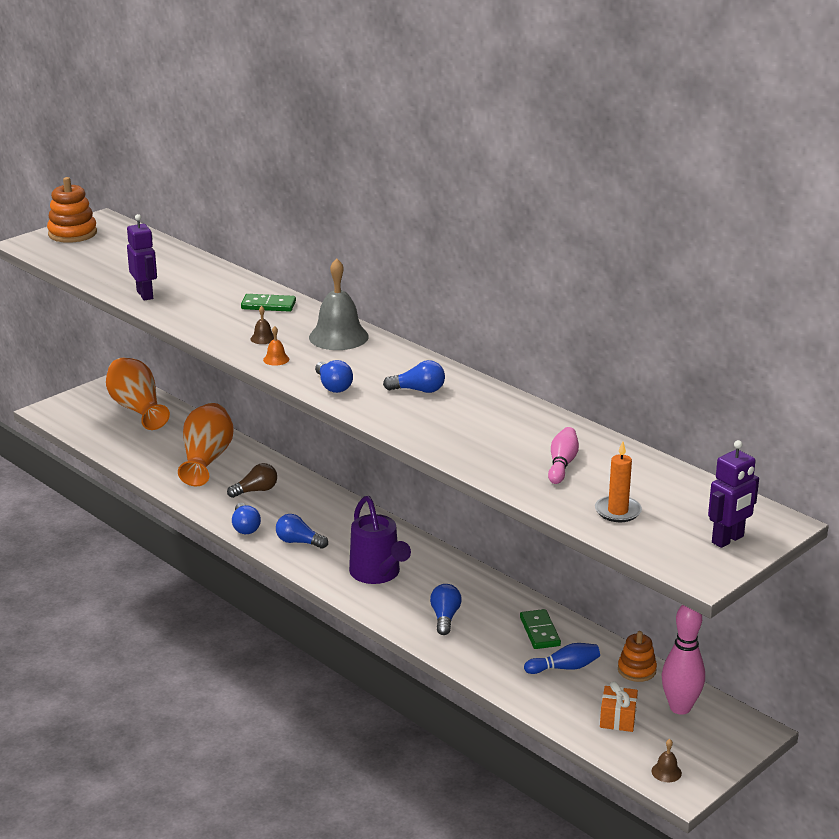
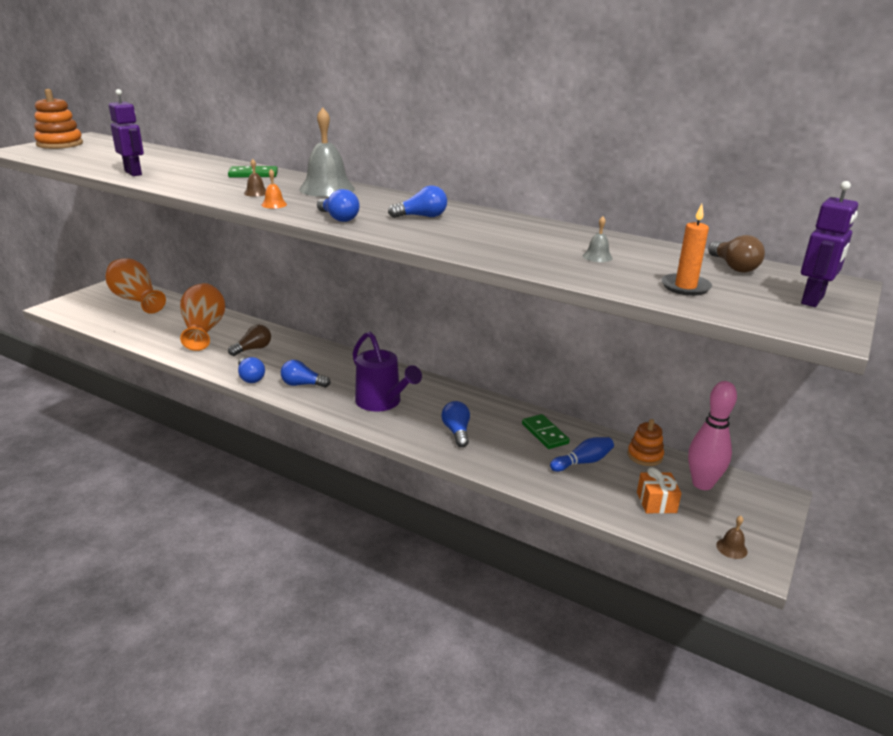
camera: 15 degrees left, 0 degrees up
pink bowling pin [548,427,579,484] -> grey bell [583,216,613,262]
none -> brown light bulb [708,235,765,273]

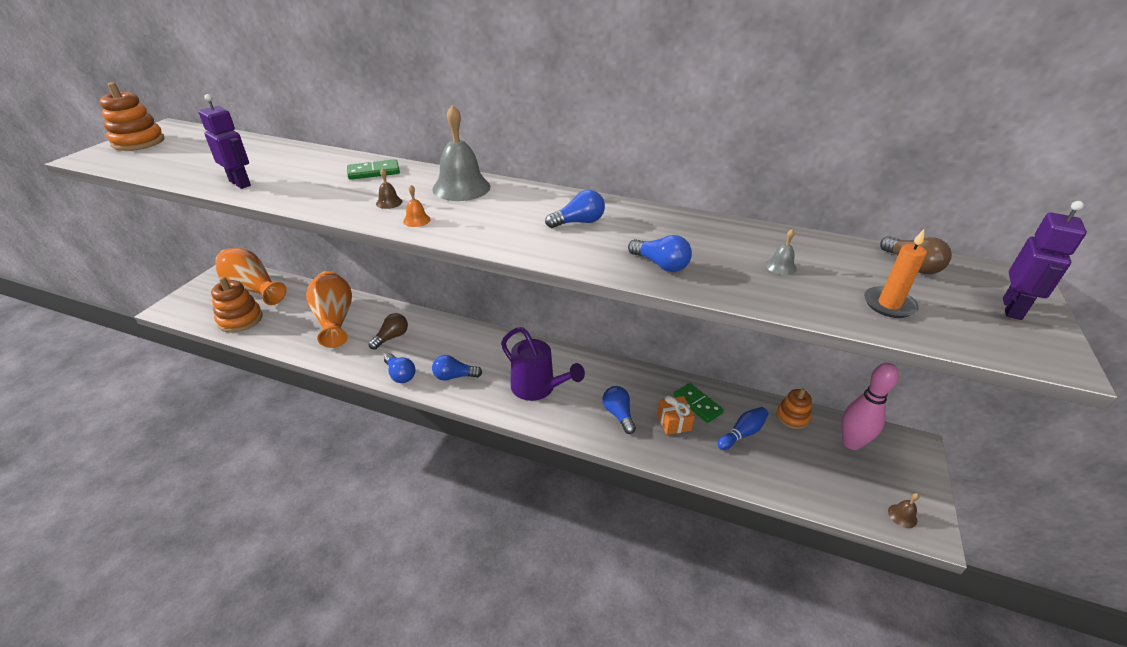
camera: 10 degrees left, 10 degrees up
blue light bulb [317,189,360,222] -> blue light bulb moved to [628,235,692,272]
orange gift [637,467,682,514] -> orange gift moved to [657,395,695,435]
none -> orange stacking toy [211,277,262,333]

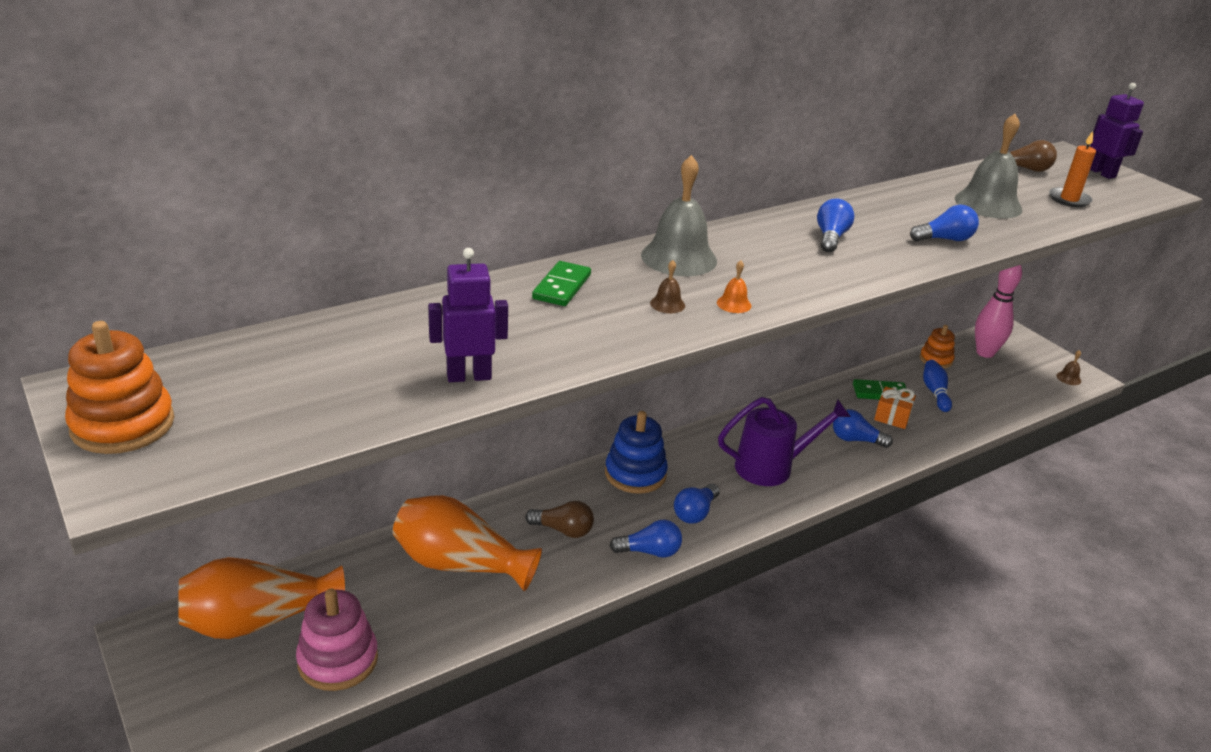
camera: 55 degrees left, 5 degrees down
orange stacking toy [211,277,262,333] -> pink stacking toy [296,589,378,691]
brown light bulb [368,313,408,350] -> brown light bulb turned 120 degrees clockwise [525,501,594,538]
grey bell [766,229,797,275] -> grey bell [955,114,1022,218], size x2.35
none -> blue stacking toy [605,411,668,494]

